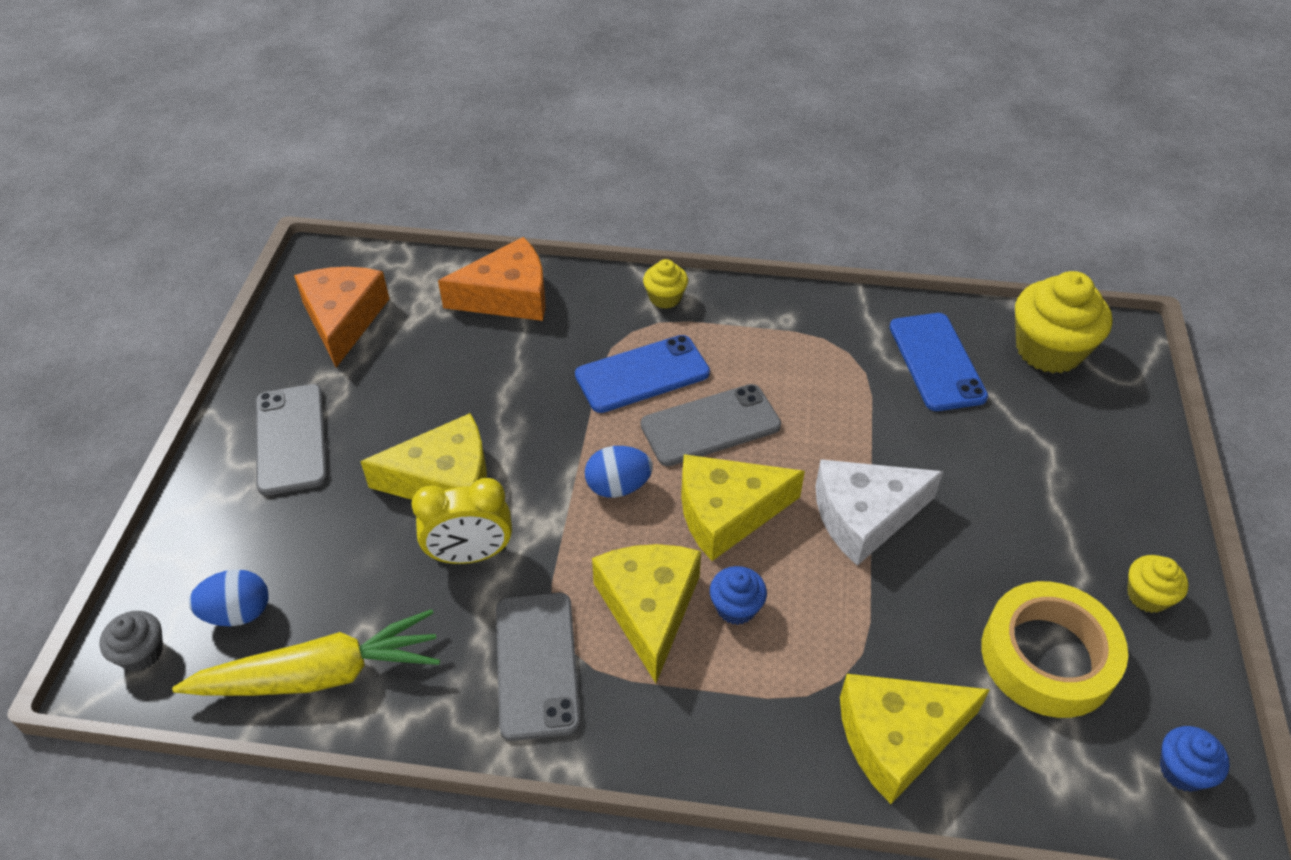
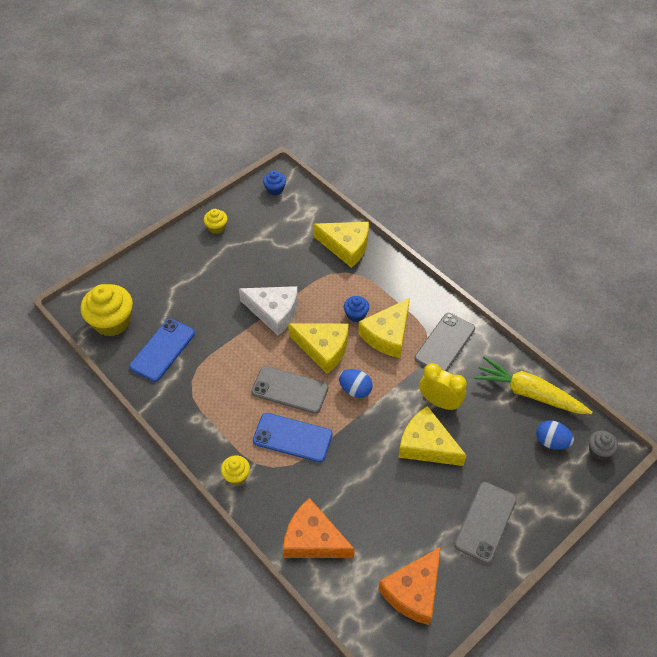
camera: 140 degrees left, 5 degrees up
yellow tape [981,581,1128,718] -> none

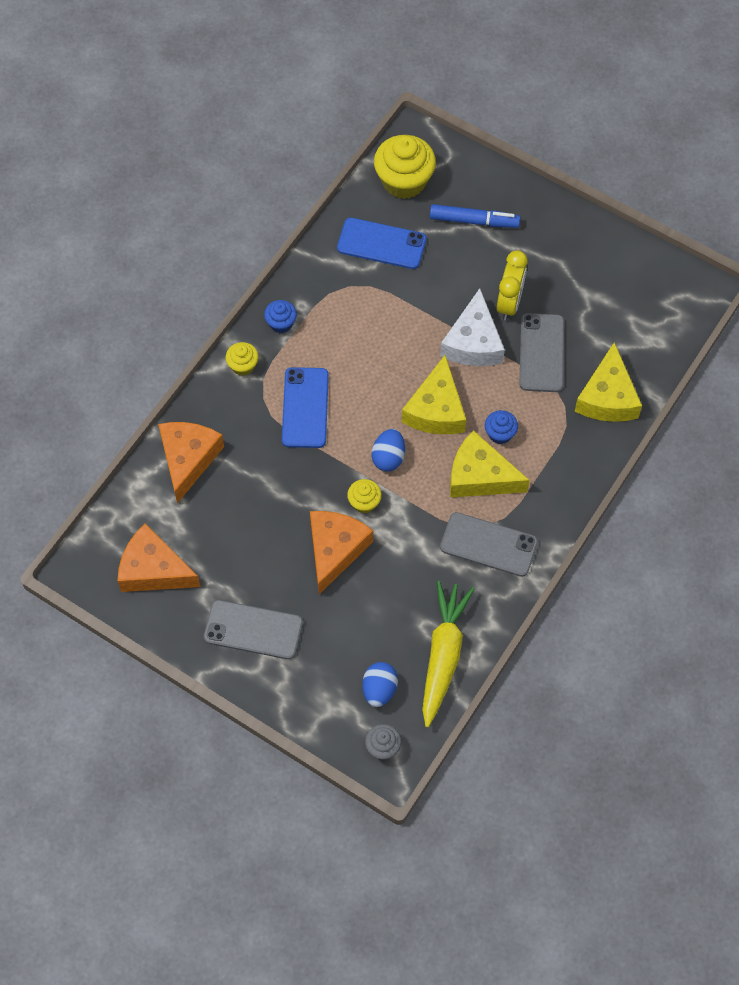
camera: 75 degrees right, 10 degrees up
yellow cupcake [204,209,227,234] -> yellow cupcake moved to [347,479,382,514]
grey phone [251,366,328,414] -> grey phone moved to [519,313,564,392]
blue cupcake [263,171,286,195] -> blue cupcake moved to [264,300,297,333]
yellow cheese [398,406,467,466] -> orange cheese [310,511,373,595]
yellow clock [419,363,467,411] -> yellow clock moved to [497,250,528,320]
none -> blue marker [430,204,521,228]

